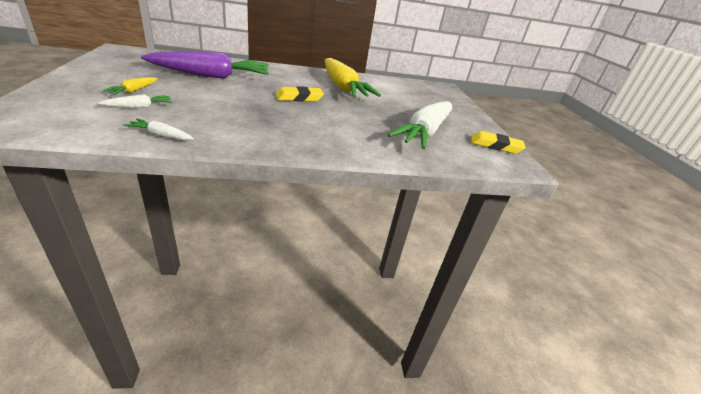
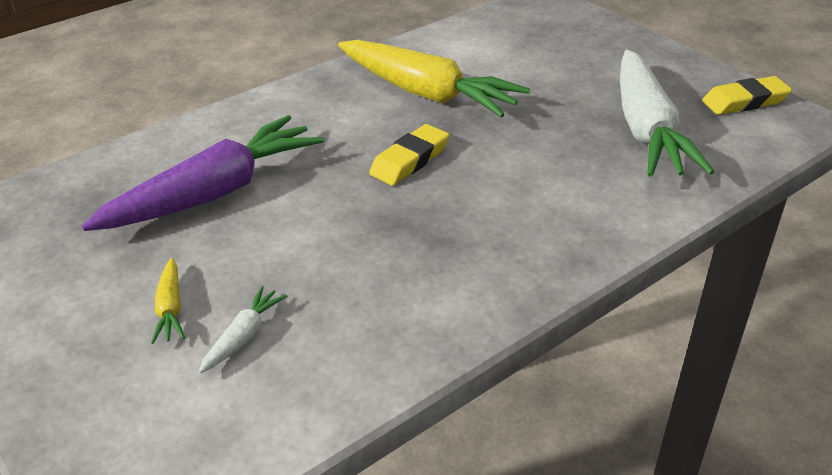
camera: 25 degrees left, 5 degrees up
white carrot [124,119,194,141] -> none

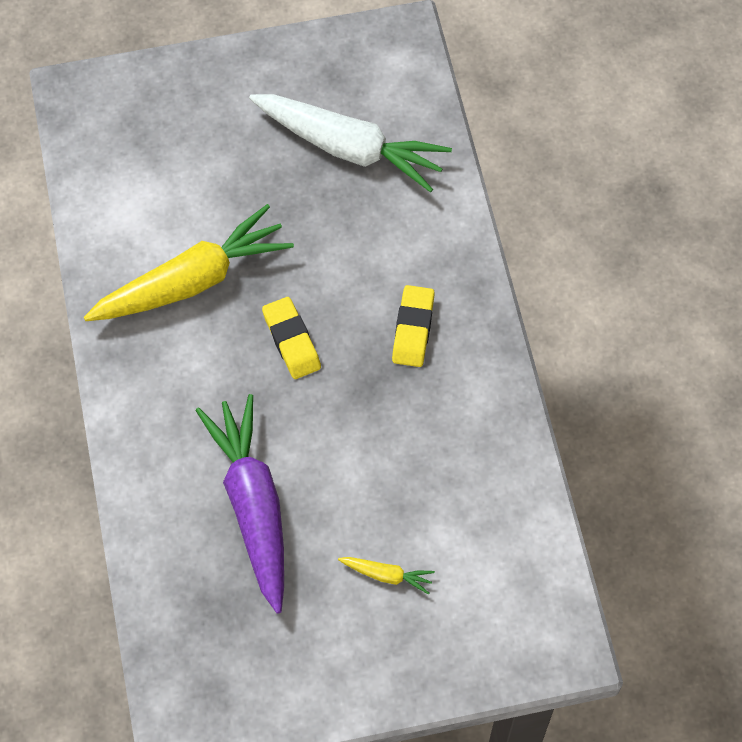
camera: 65 degrees left, 25 degrees up
white carrot [199,286,287,374] -> none
yellow eraser [702,76,792,115] -> yellow eraser moved to [392,285,435,367]

